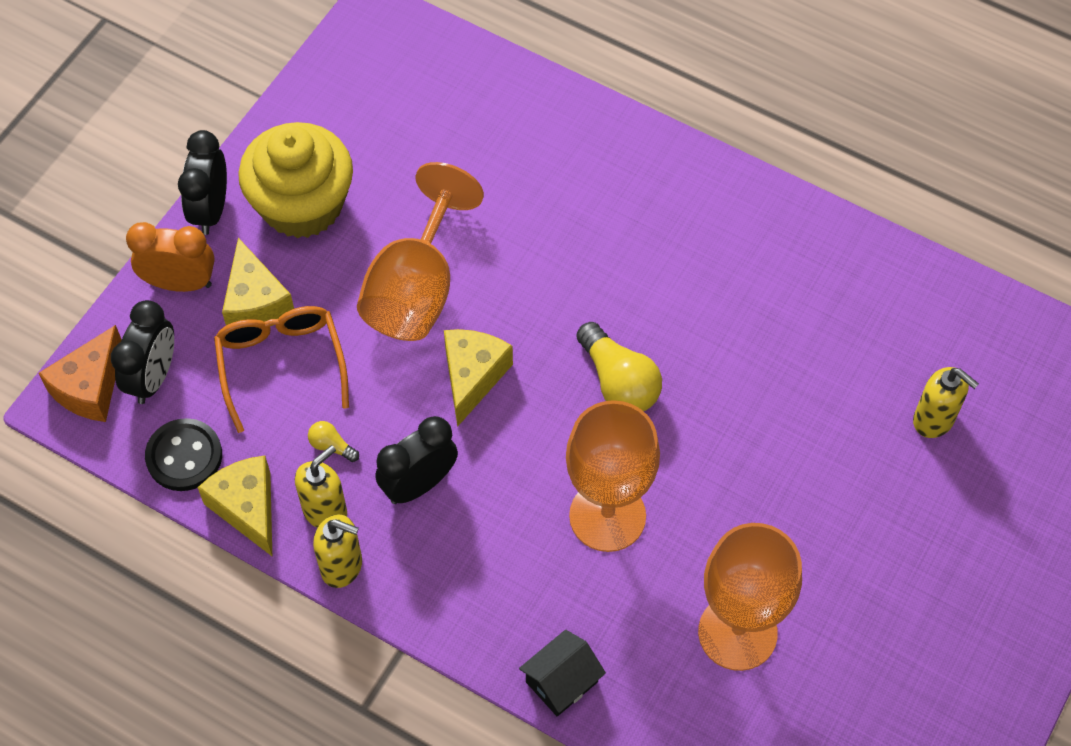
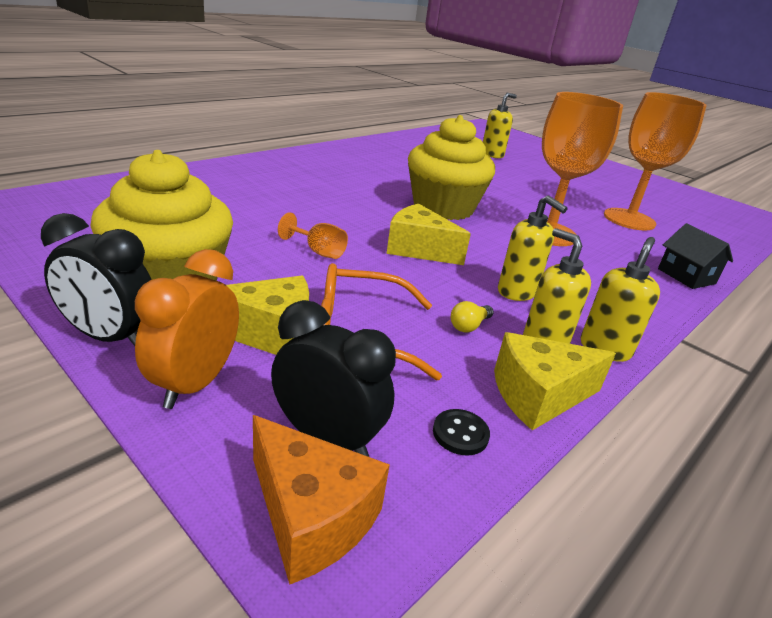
camera: 80 degrees left, 30 degrees down
black button [145,418,222,491] -> black button [433,409,490,455], size x0.55
orange goblet [357,162,484,341] -> orange goblet [278,212,348,259], size x0.42
black clock [375,416,458,504] -> yellow soap dispenser [498,195,568,301]
yellow light bulb [576,322,662,411] -> yellow cupcake [408,115,495,220]

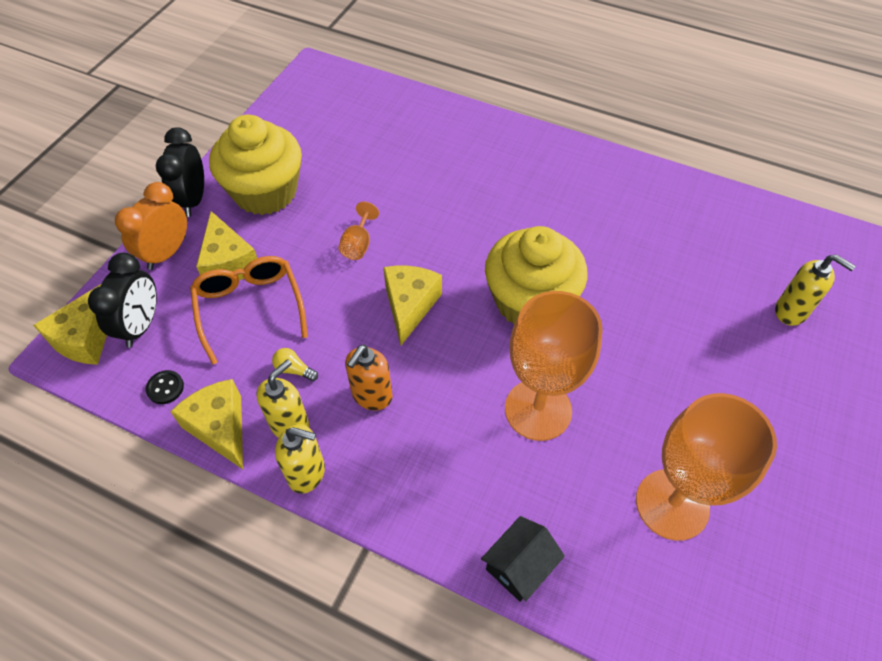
camera: 75 degrees right, 25 degrees up
orange clock [135,249,239,409] -> orange clock turned 60 degrees counterclockwise [115,182,187,270]
orange cheese [253,415,390,585] -> yellow cheese [33,284,107,365]
yellow soap dispenser [498,195,568,301] -> orange soap dispenser [345,345,392,410]

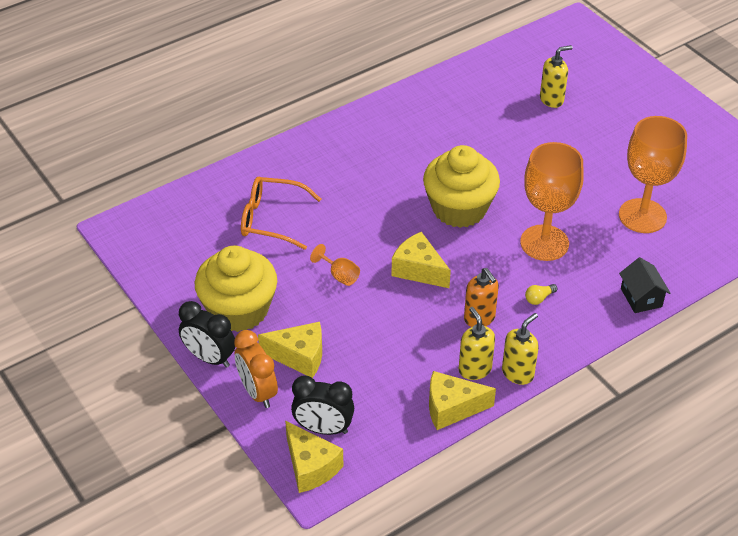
camera: 60 degrees left, 10 degrees down
black clock [88,253,157,348] -> black clock turned 150 degrees clockwise [291,376,354,435]
black button [146,370,184,404] -> none
orange glasses [190,256,308,365] -> orange glasses moved to [241,176,321,250]
yellow light bulb [272,348,318,381] -> yellow light bulb moved to [525,284,557,305]

